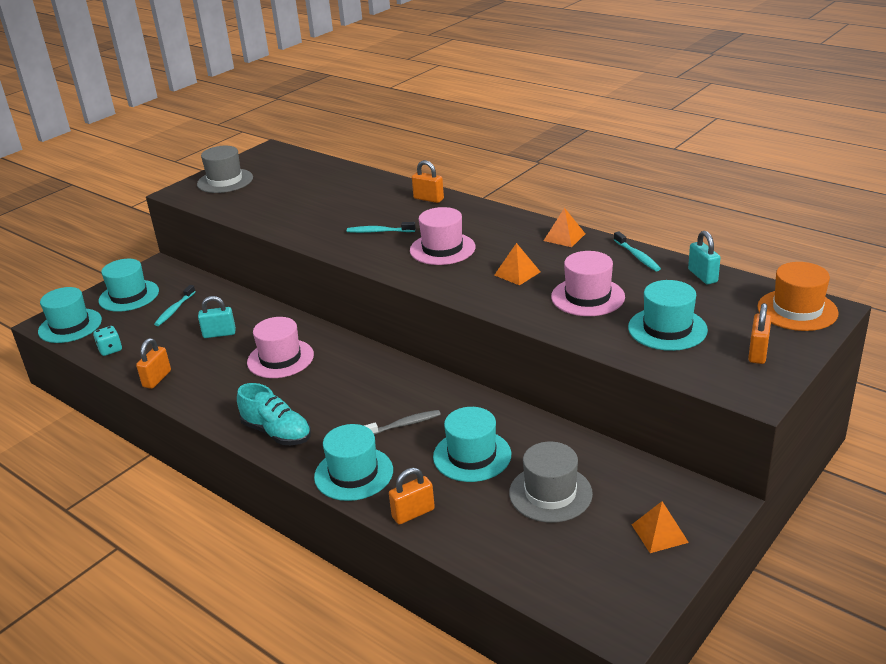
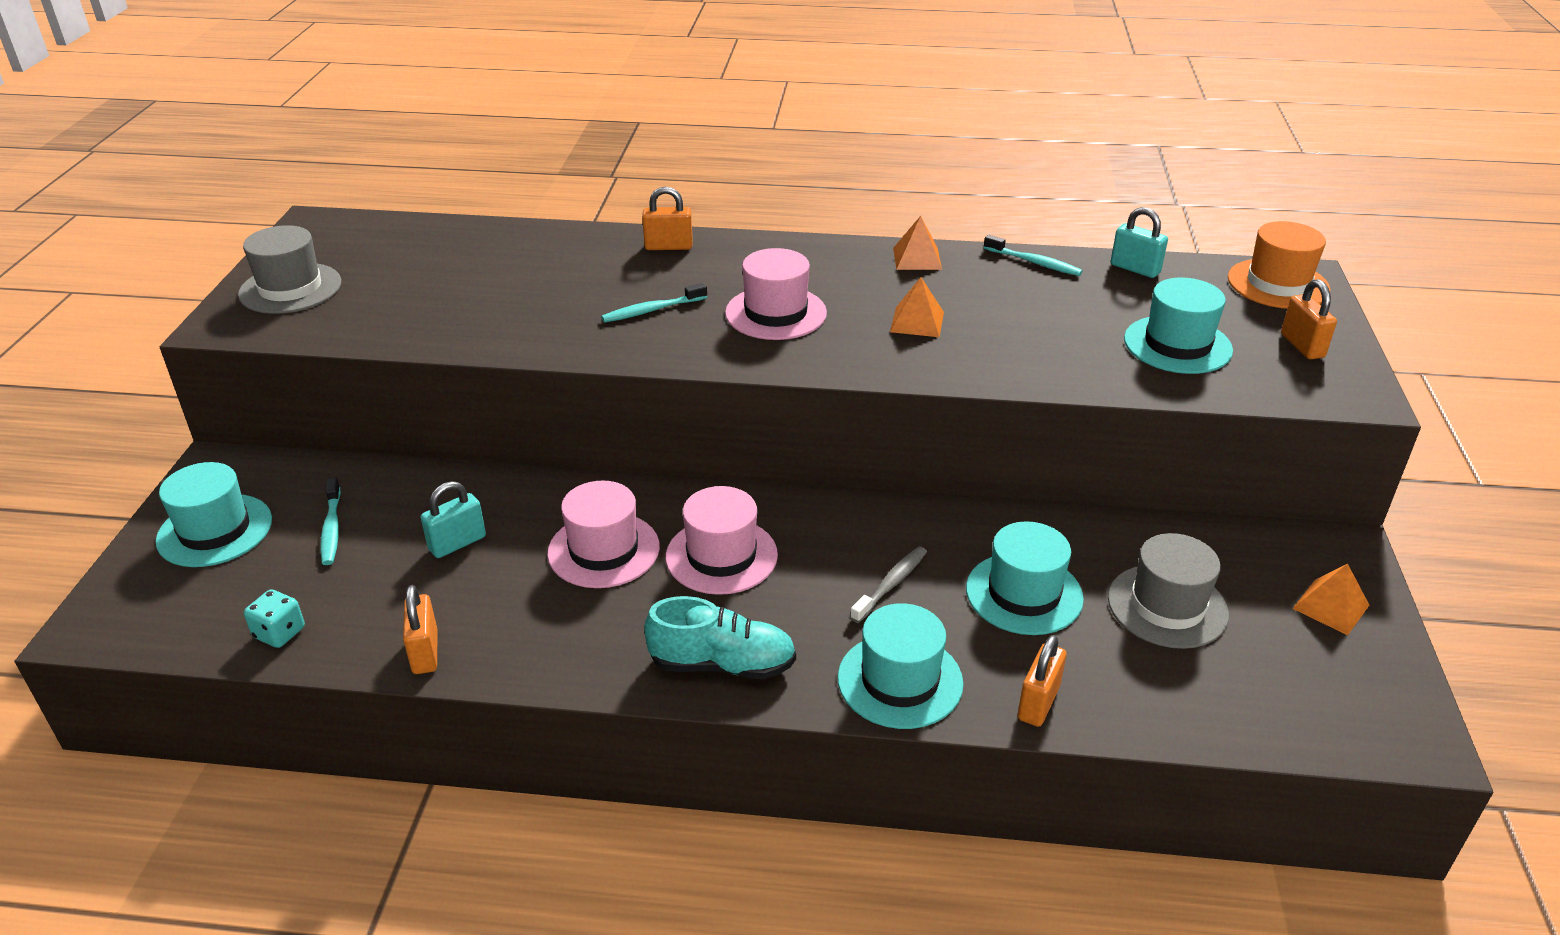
camera: 35 degrees left, 5 degrees up
turquoise hat [38,287,102,343] -> none
pink hat [551,251,625,316] -> pink hat moved to [666,486,778,595]

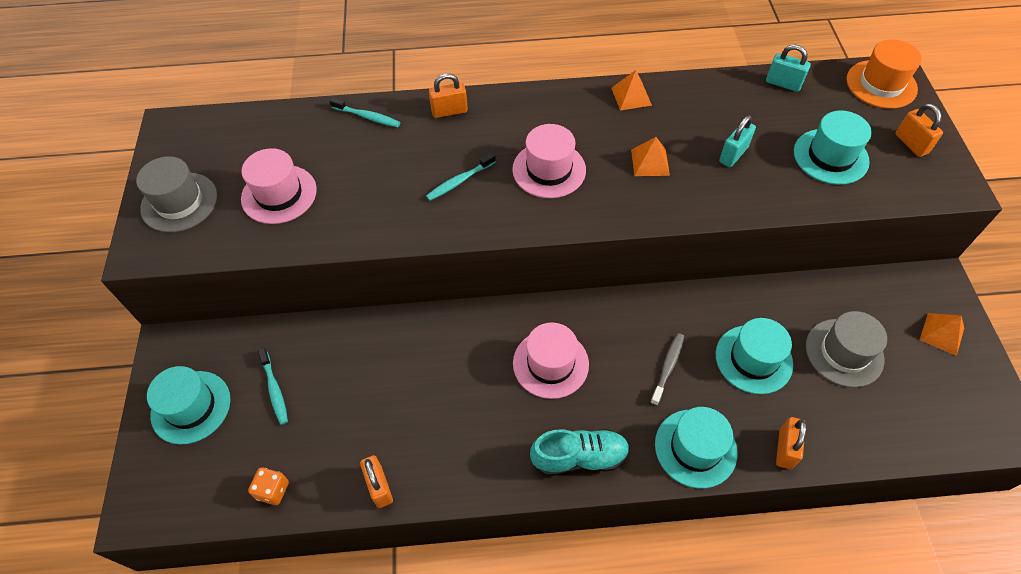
camera: 10 degrees left, 20 degrees up
turquoise dice [244,589,305,648] -> orange dice [248,468,289,505]
turquoise padlock [421,481,486,558] -> turquoise padlock moved to [719,115,756,167]
pink hat [547,480,660,588] -> pink hat moved to [241,148,317,224]
turquoise toothbrush [984,235,1083,276] -> turquoise toothbrush moved to [329,97,401,127]

